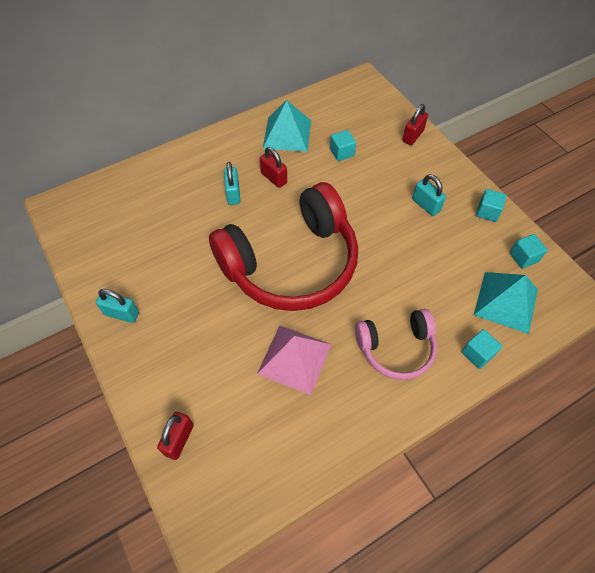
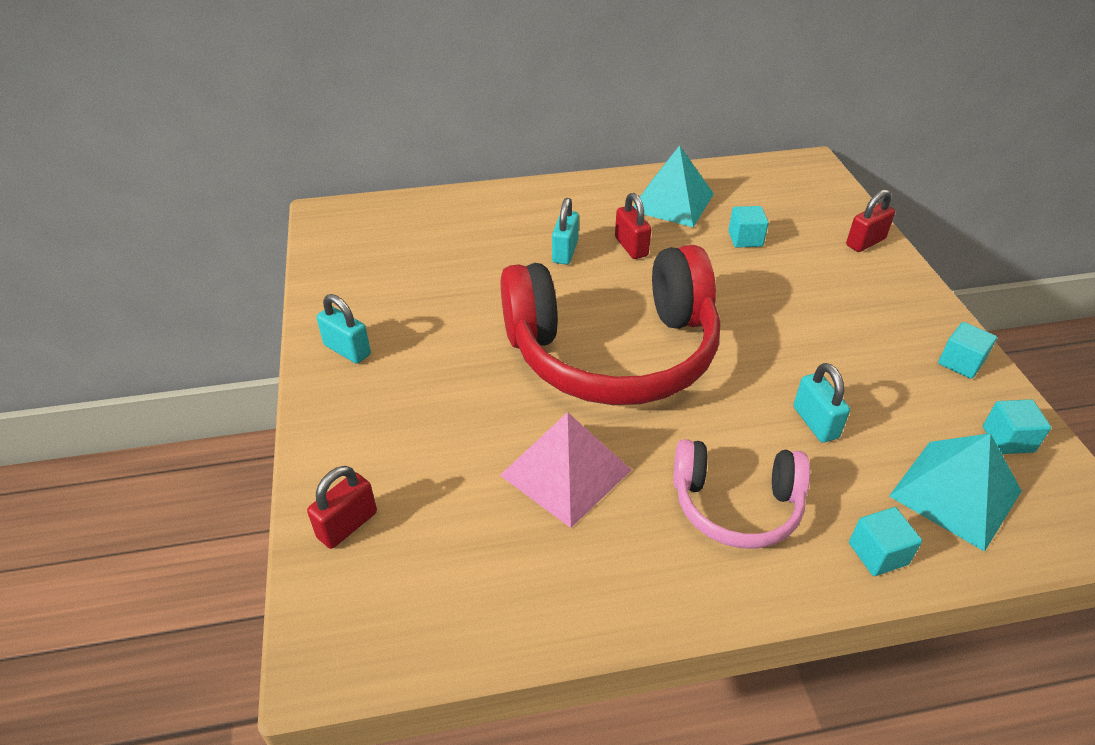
camera: 20 degrees right, 15 degrees down
turquoise padlock [412,174,446,216] -> turquoise padlock moved to [793,363,850,443]

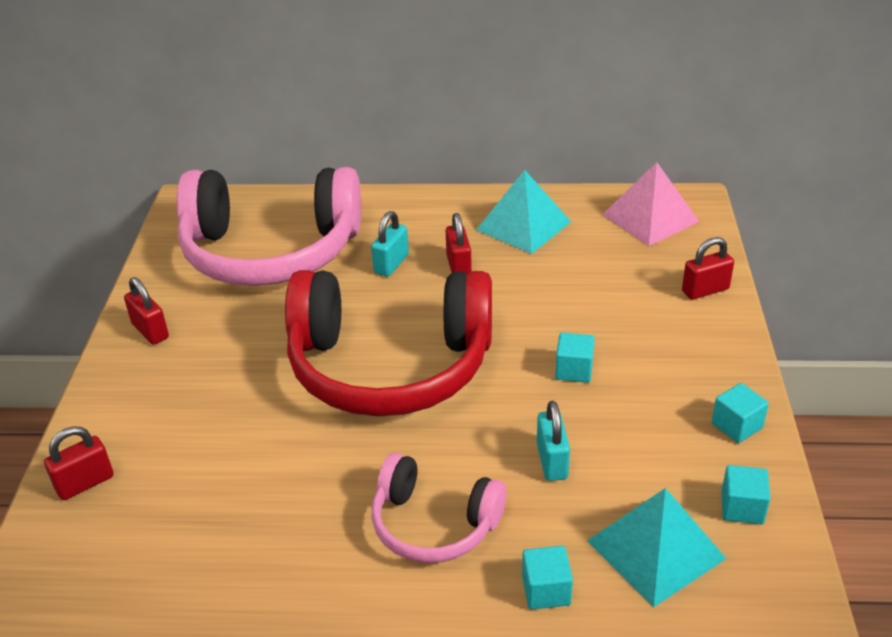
camera: 15 degrees right, 5 degrees down
turquoise padlock [317,294,371,364] -> red padlock [124,277,169,345]
pink pyramid [500,412,632,528] -> pink pyramid moved to [602,162,699,246]
turquoise cube [728,206,769,248] -> turquoise cube moved to [555,332,595,383]
none -> pink headphones [177,167,361,286]

